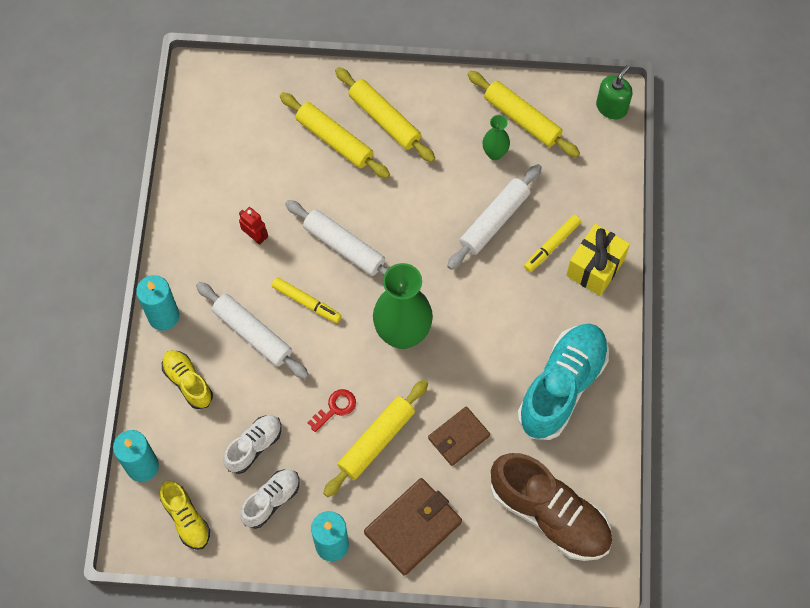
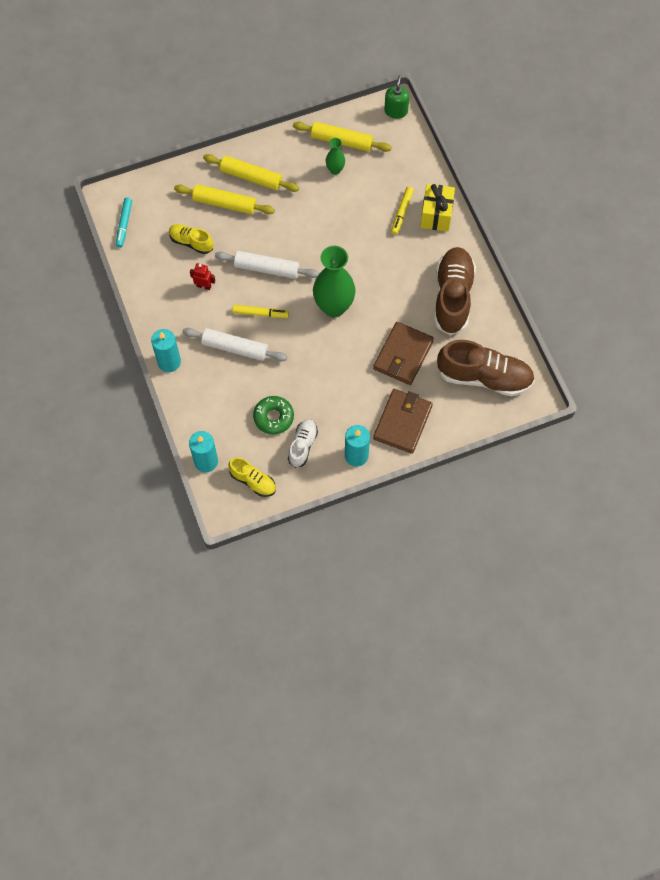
camera: 25 degrees left, 0 degrees up
yellow shoe [162,350,213,409] -> yellow shoe moved to [169,224,213,254]
white shoe [223,415,281,474] -> green donut [253,396,294,435]
red key [307,389,356,432] -> none
yellow rolling pin [323,380,428,497] -> none
brown wallet [428,407,490,466] -> brown wallet [373,322,434,385], size x1.55
white rolling pin [447,164,542,270] -> none
turquoise shoe [517,324,609,440] -> brown shoe [434,247,476,335]
none -> turquoise marker [116,197,132,248]

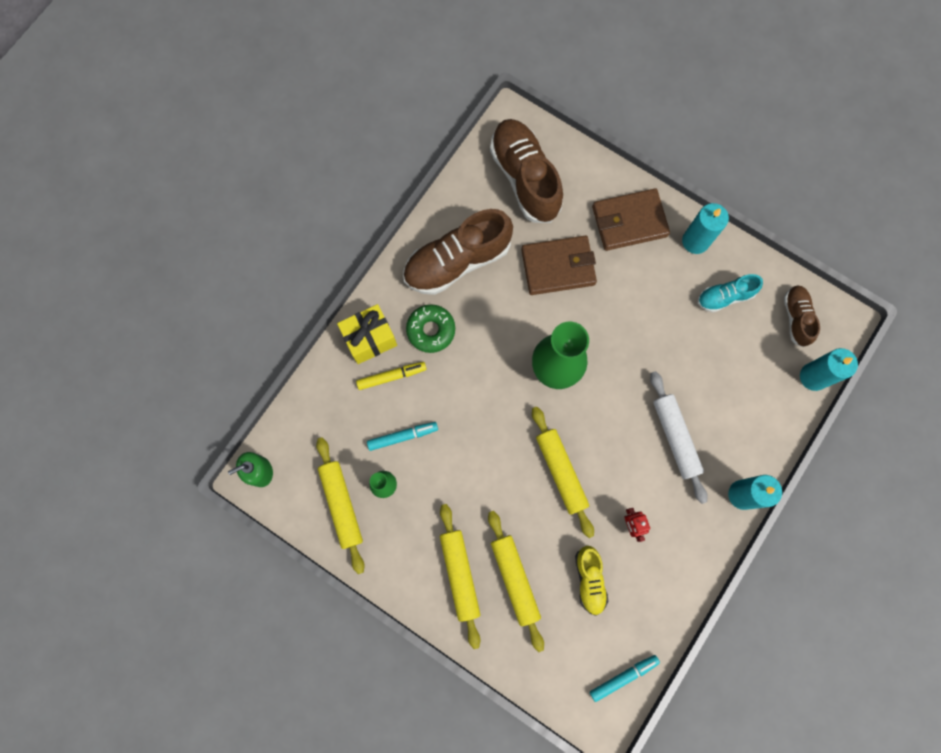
camera: 125 degrees left, 10 degrees up
white rolling pin [215,251,319,279] -> yellow rolling pin [532,407,594,538]
yellow shoe [228,457,276,497] -> brown shoe [784,285,820,347]
yellow marker [232,305,289,318] -> none
green donut [253,396,294,435] -> green donut moved to [406,304,455,353]
white shoe [288,419,318,468] -> turquoise shoe [698,274,763,312]
none -> turquoise marker [367,422,438,451]

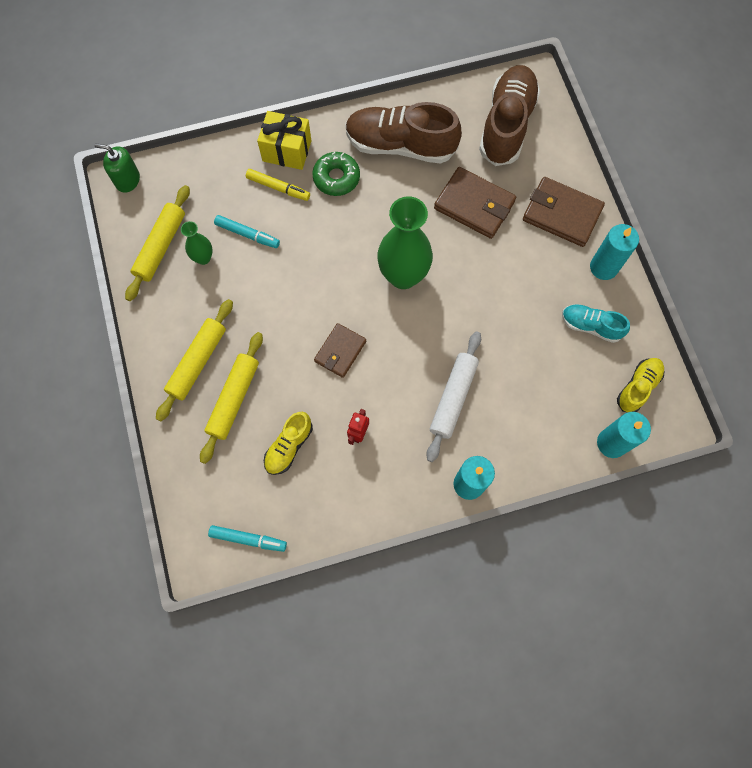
camera: 40 degrees right, 5 degrees down
yellow rolling pin [532,407,594,538] -> brown wallet [314,323,366,378]
brown shoe [784,285,820,347] -> yellow shoe [617,358,664,412]

